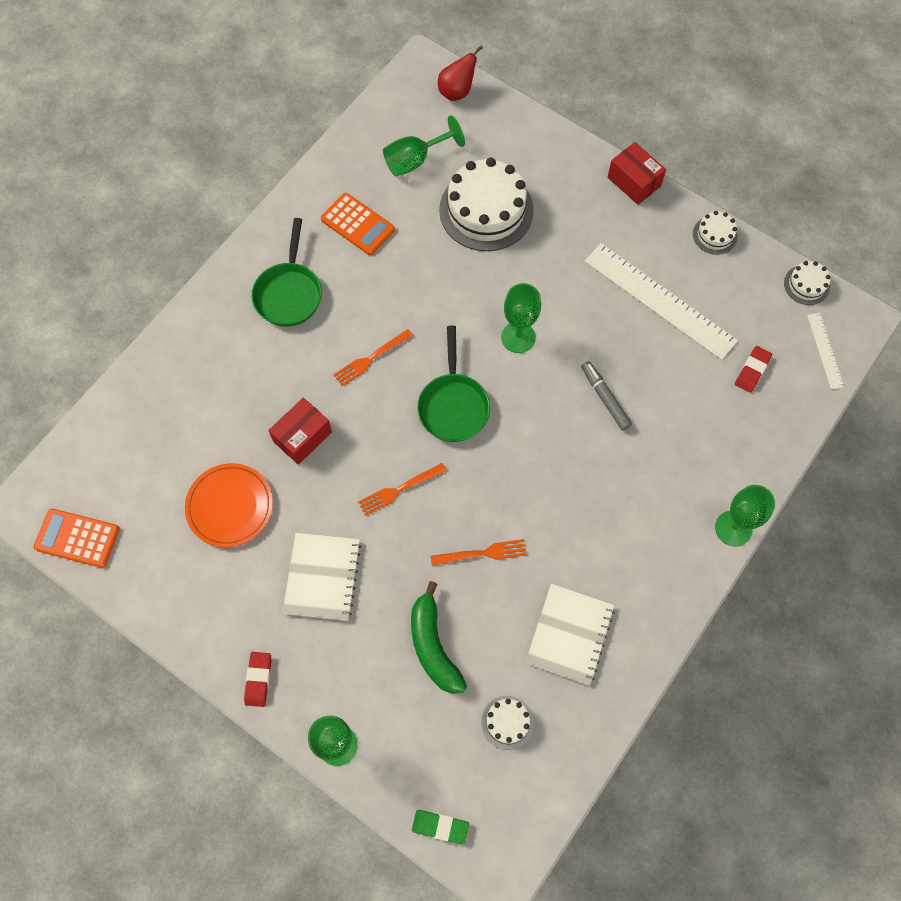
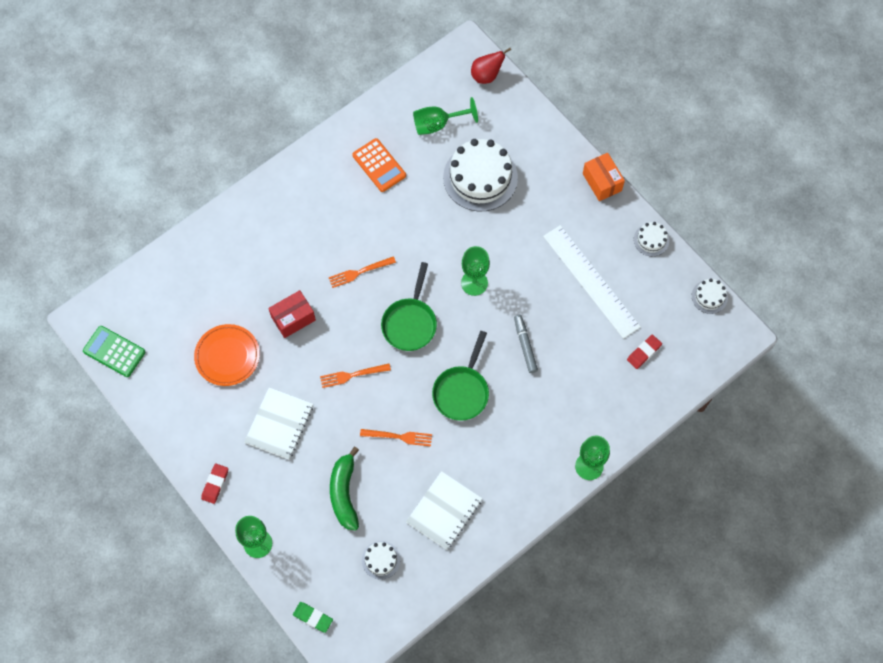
camera: 15 degrees right, 0 degrees up
orange calculator [34,508,119,568] -> green calculator [83,326,146,377]
green pan [252,218,322,326] -> green pan moved to [432,331,489,421]
red box [608,142,666,205] -> orange box [583,153,625,201]
white ruler [807,313,844,389] -> none

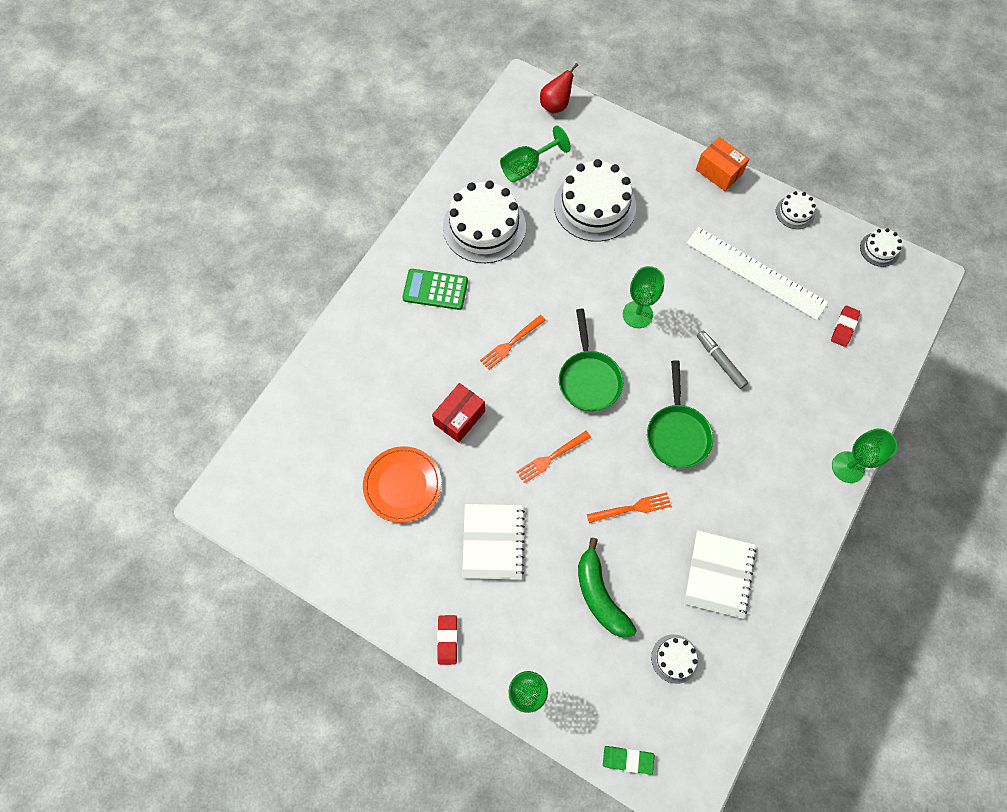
camera: 20 degrees left, 0 degrees up
green calculator [83,326,146,377] -> green calculator moved to [402,269,468,310]
orange calculator [352,138,406,192] -> white cake [443,181,526,263]

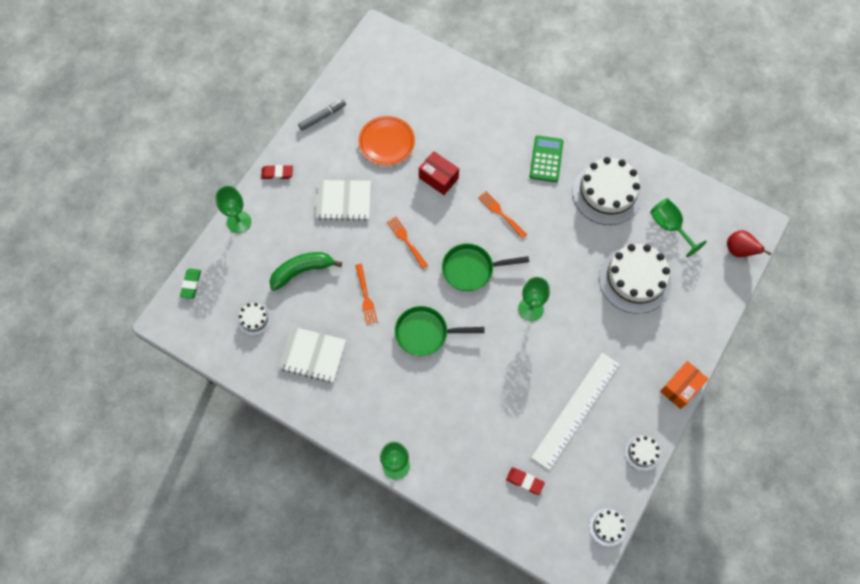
camera: 90 degrees right, 0 degrees up
grey marker [697,331,748,389] -> grey marker moved to [298,99,346,131]

